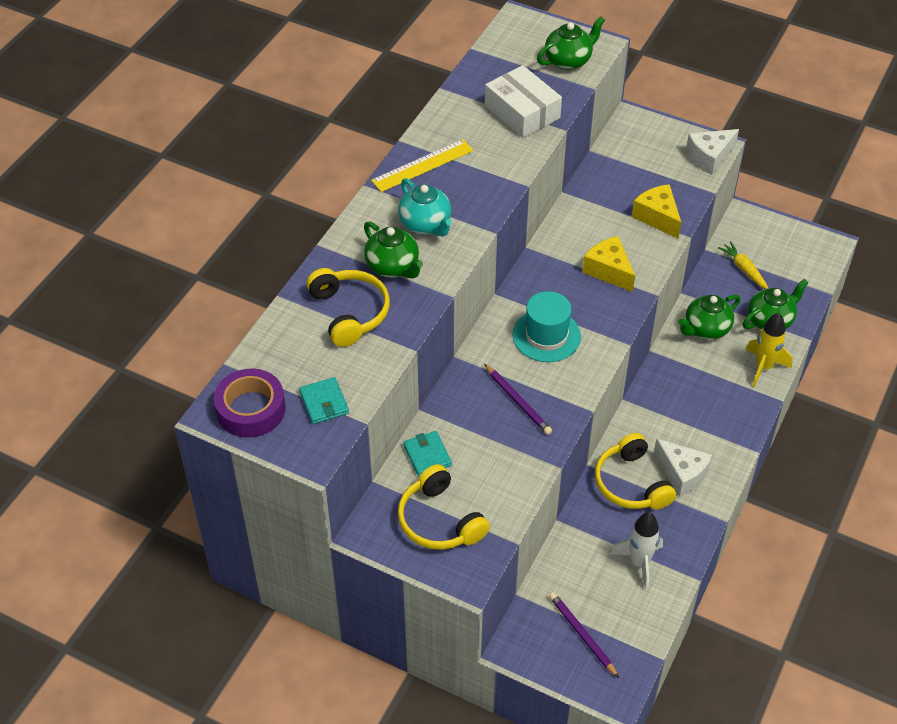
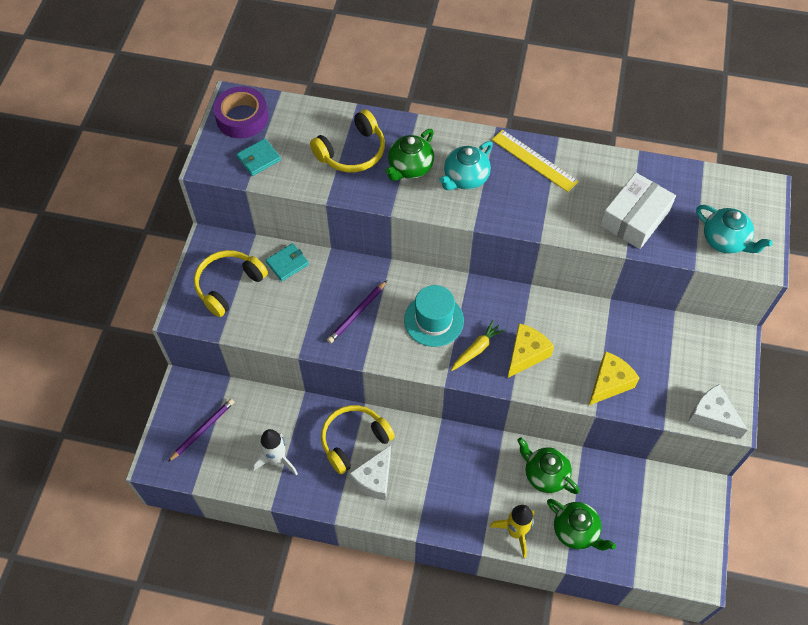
camera: 75 degrees right, 10 degrees up
green teapot [537,16,605,70] -> turquoise teapot [696,205,773,254]
yellow carrot [718,241,768,289] -> yellow carrot moved to [451,320,505,371]

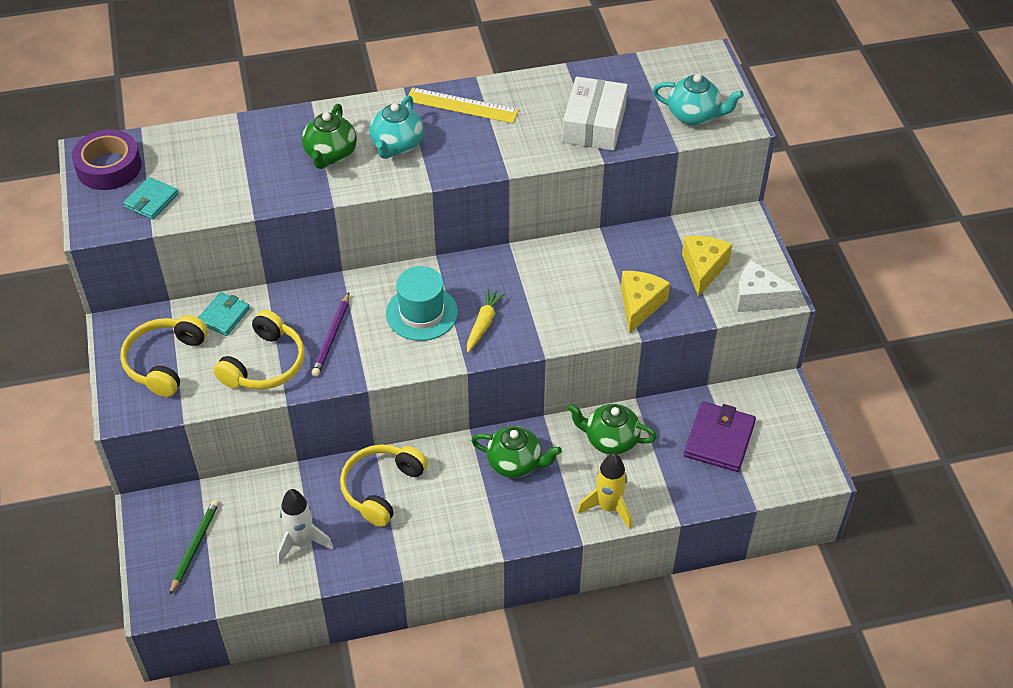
camera: 25 degrees left, 10 degrees down
purple pencil [168,399,234,462] -> green pencil [169,499,219,596]
yellow headphones [310,109,385,172] -> yellow headphones moved to [213,310,305,390]
white cheese [349,445,391,500] -> none
yellow cheese [508,323,554,378] -> yellow cheese moved to [682,236,733,297]
green teapot [547,499,616,551] -> green teapot moved to [471,426,562,478]
none -> purple wallet [684,401,756,472]

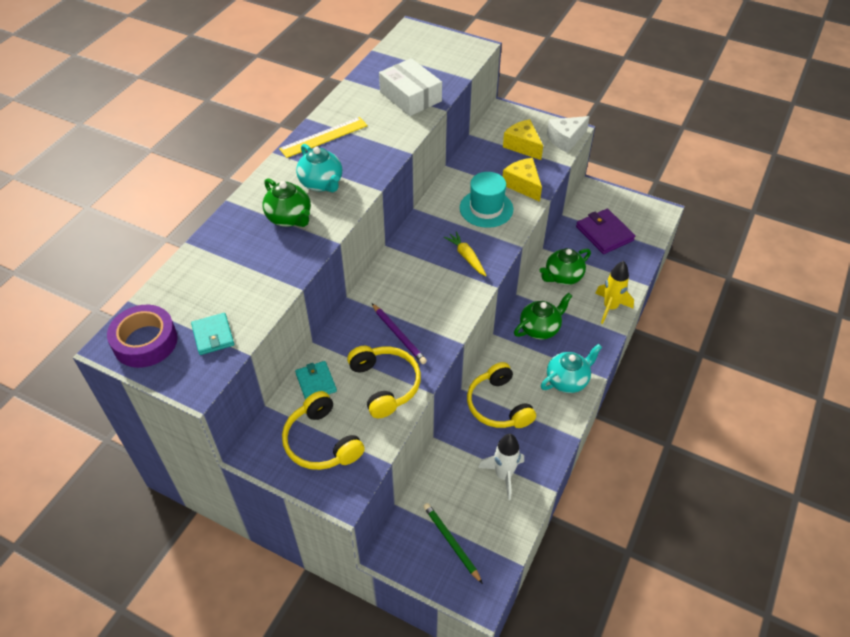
camera: 50 degrees left, 0 degrees up
turquoise hat [386,266,458,341] -> turquoise hat moved to [460,172,513,228]
turquoise teapot [653,74,744,125] -> turquoise teapot moved to [541,344,602,393]

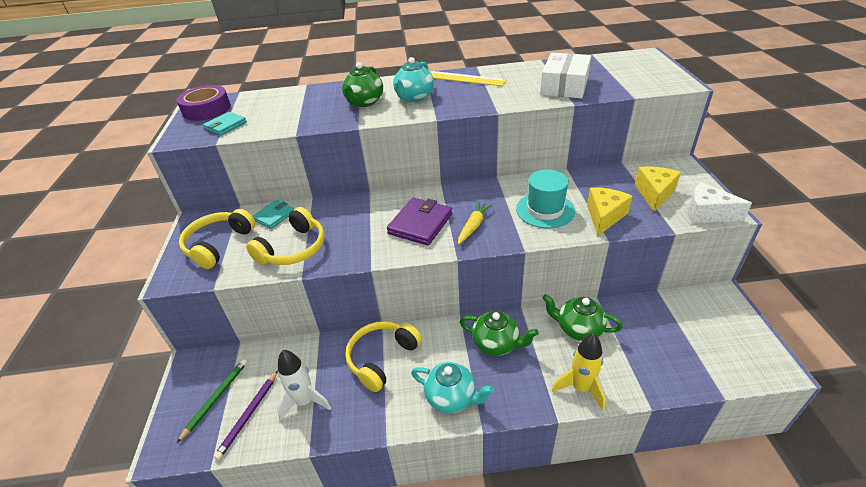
camera: 60 degrees right, 10 degrees down
purple pencil [372,303,427,364] -> purple pencil moved to [213,371,278,460]
purple wallet [576,209,635,254] -> purple wallet moved to [387,198,452,245]

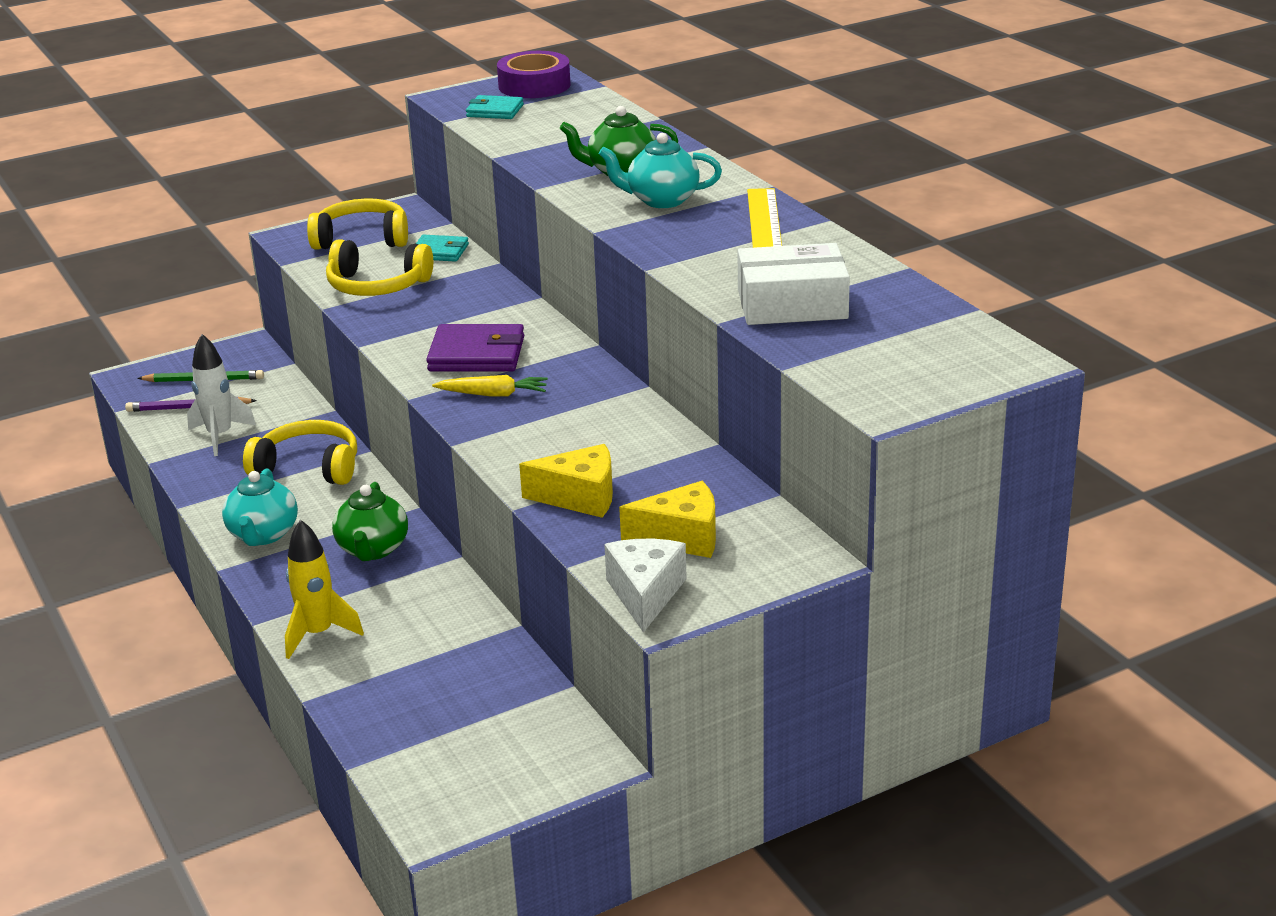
camera: 65 degrees right, 10 degrees down
turquoise hat [516,170,575,229] -> none
green teapot [542,294,623,341] -> none

